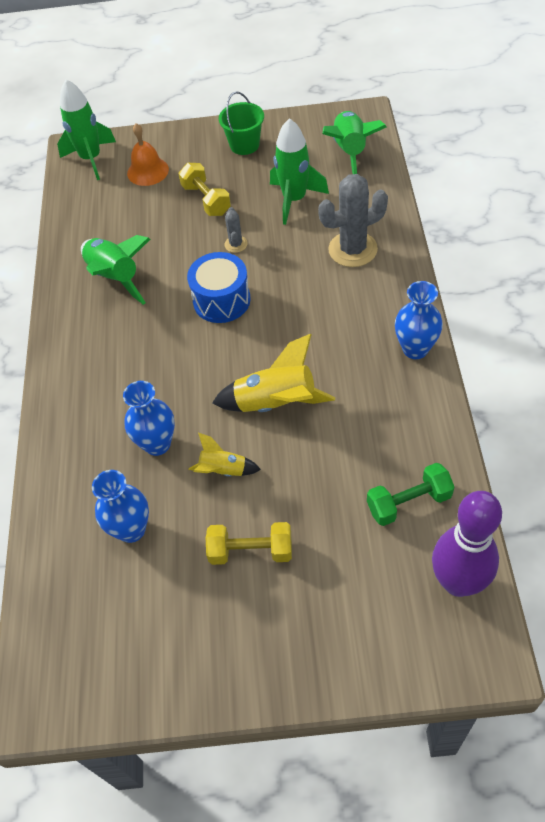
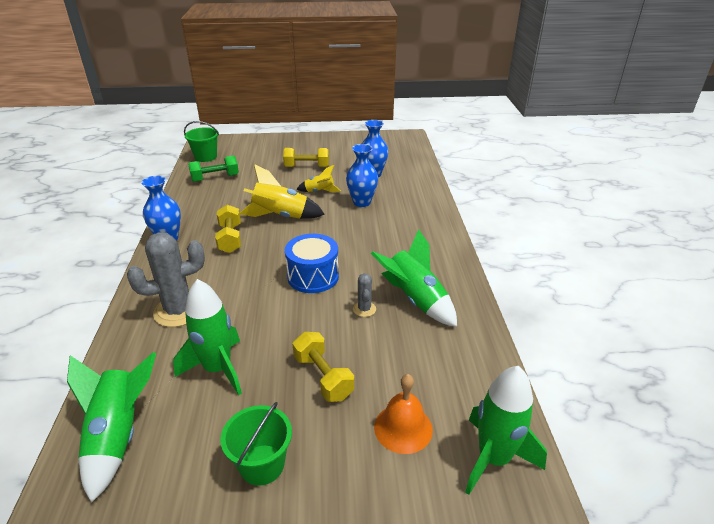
camera: 175 degrees right, 20 degrees down
grey cactus [225,207,248,253] -> grey cactus moved to [353,273,376,317]
purple bowling pin [432,491,502,597] -> green bucket [184,121,219,162]
none -> yellow dumbbell [215,204,241,253]

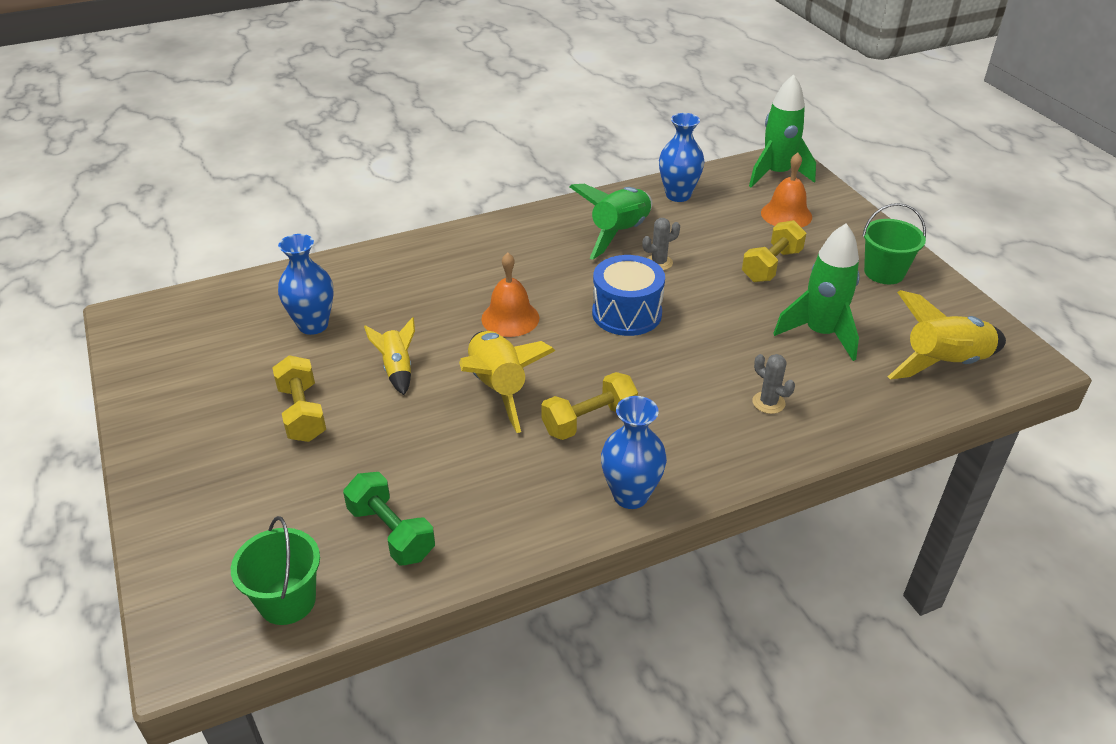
camera: 110 degrees left, 5 degrees up
green rocket [67,352,156,503] -> yellow rocket [888,290,1006,379]
grey cactus [127,232,205,327] -> grey cactus [753,354,795,414], size x0.48
blue vase [346,144,378,207] -> blue vase moved to [659,113,704,202]
none -> orange bell [481,253,539,337]

